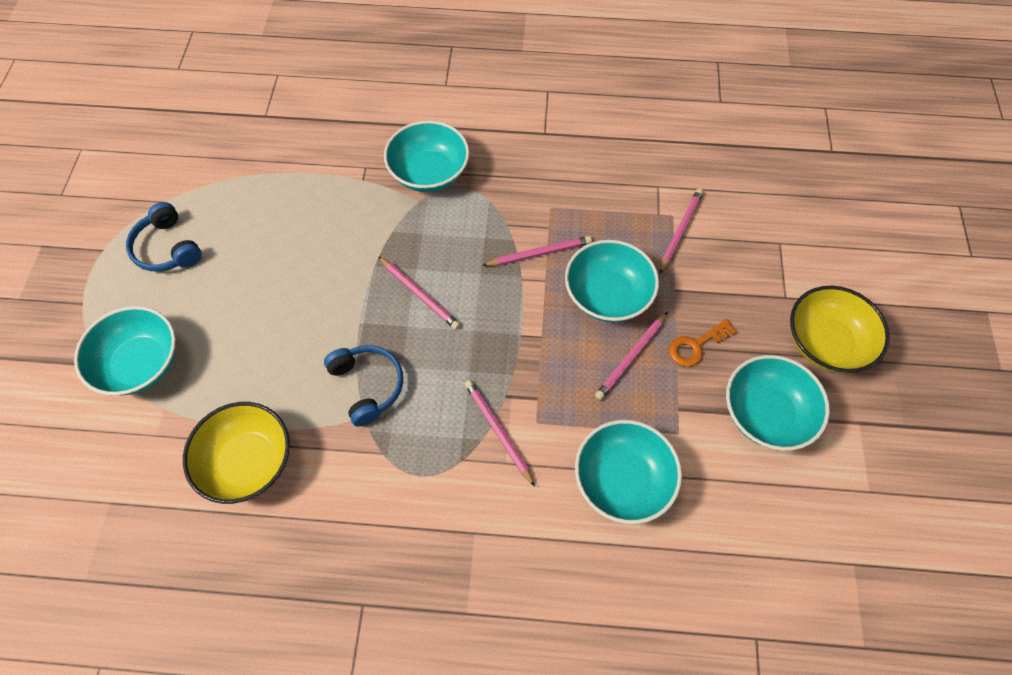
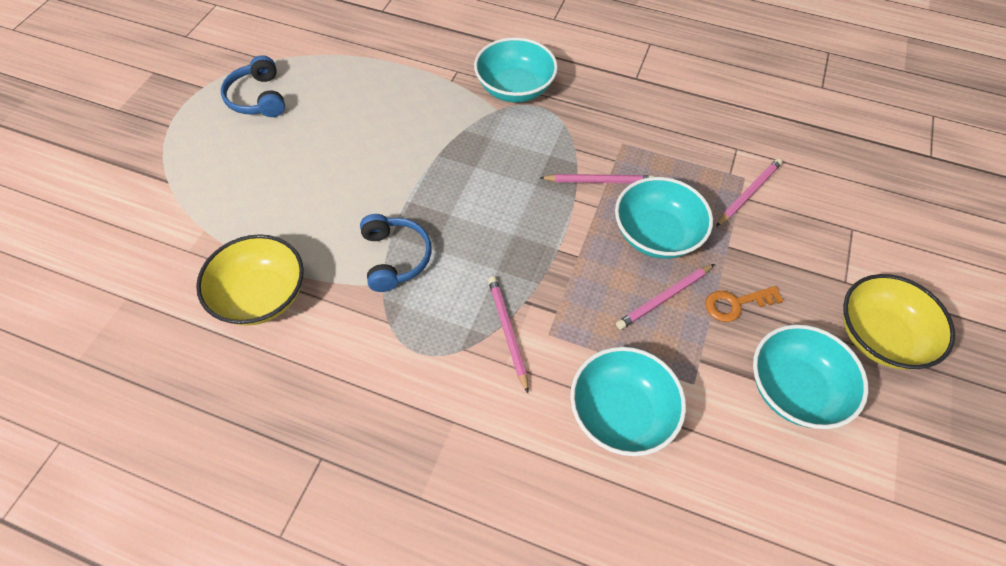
camera: 15 degrees right, 5 degrees down
turquoise bowl [74,306,176,396] -> none
pink pencil [378,256,460,330] -> none

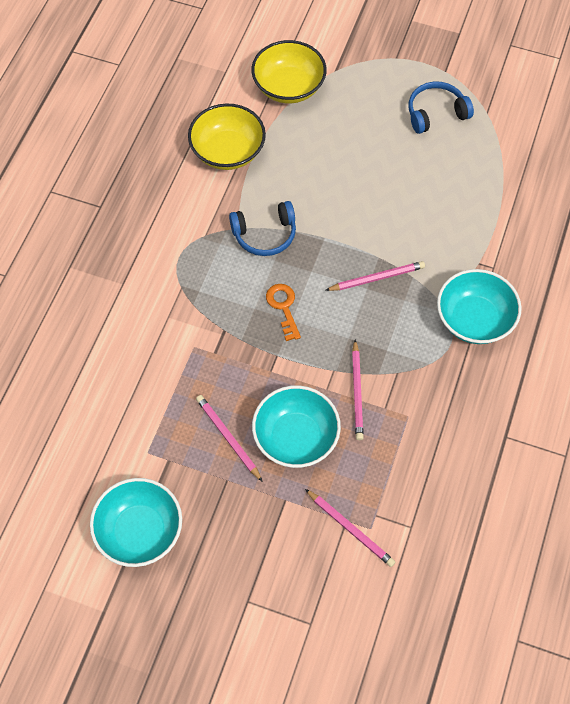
camera: 90 degrees right, 5 degrees up
pink pencil [488,276,529,393] -> pink pencil moved to [325,261,425,291]
turquoise bowl [570,347,686,456] -> none
orange key [705,286,783,322] -> orange key moved to [266,284,301,341]
yellow bowl [843,274,955,369] -> yellow bowl moved to [251,40,327,104]

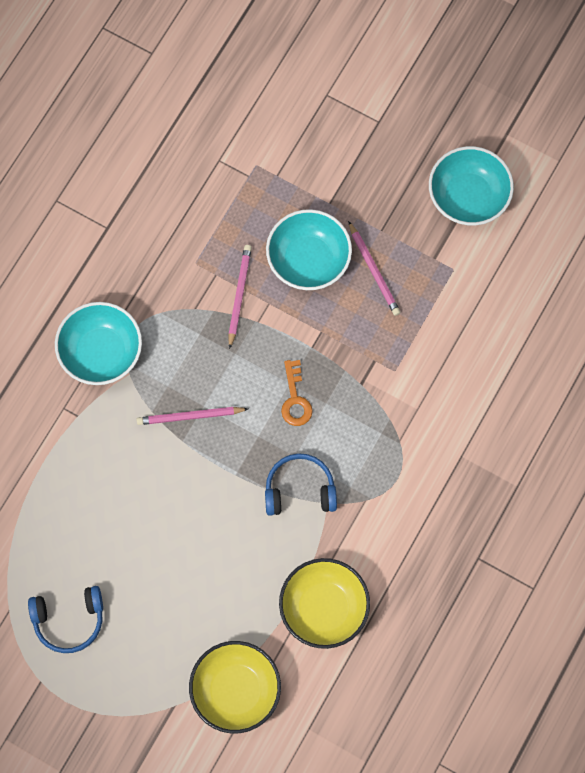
camera: 170 degrees left, 10 degrees up
pink pencil [305,489,395,567] -> none

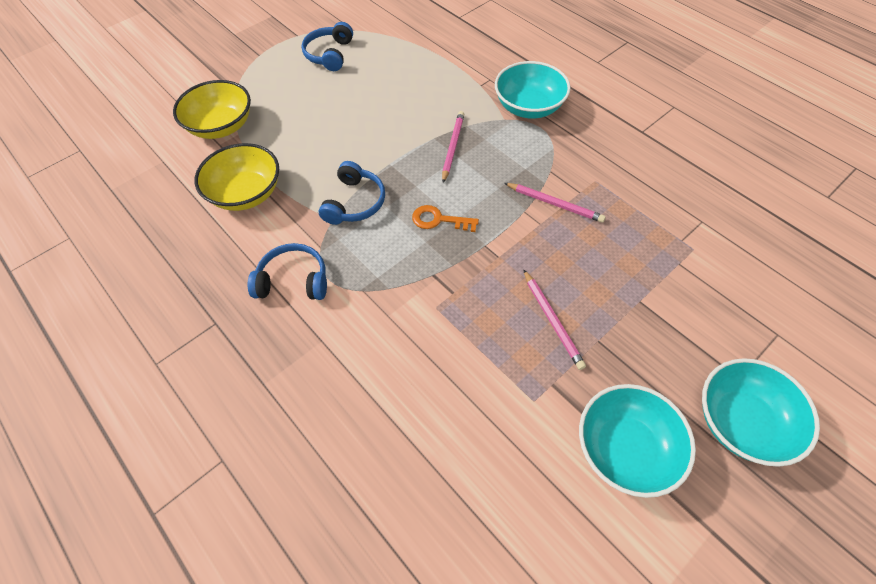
camera: 110 degrees right, 15 degrees down
turquoise bowl [266,209,352,290] -> turquoise bowl moved to [702,358,820,467]
pink pencil [348,221,401,316] -> pink pencil turned 105 degrees counterclockwise [523,269,586,370]
none -> blue headphones [248,243,327,300]

